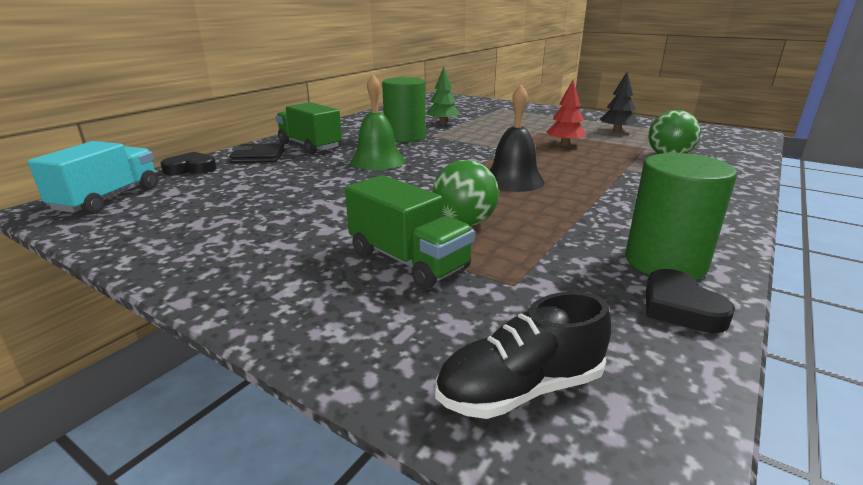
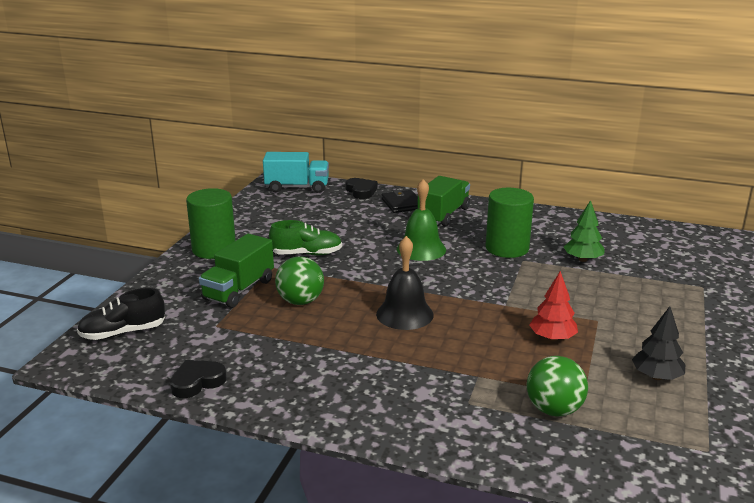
camera: 75 degrees right, 0 degrees up
black shoe [435,291,611,419] -> black shoe turned 75 degrees counterclockwise [77,288,165,340]
green cylinder [625,153,737,280] -> green cylinder moved to [186,188,236,259]
none -> green shoe [269,220,342,255]

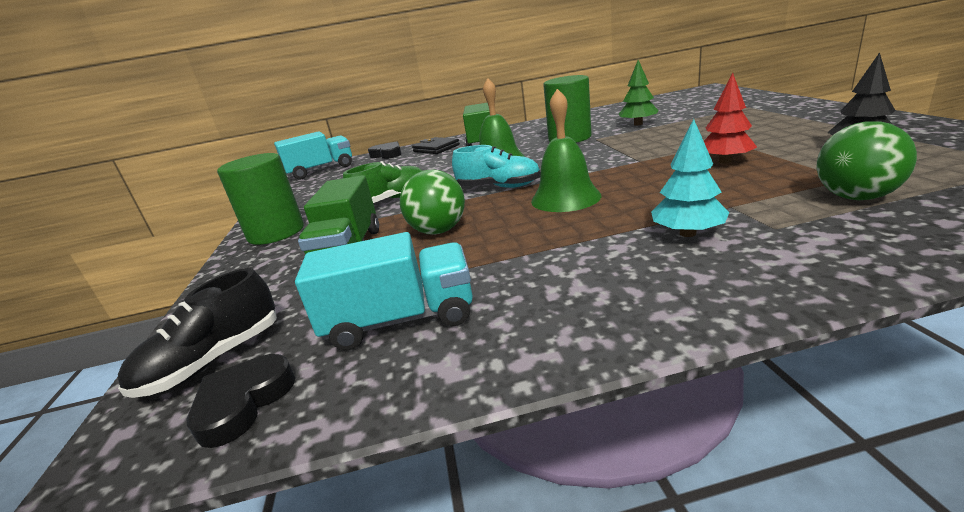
camera: 25 degrees left, 0 degrees up
black heart [170,360,227,398] -> black heart moved to [187,354,295,448]
black bell [376,236,434,330] -> green bell [531,89,601,212]
none -> turquoise truck [295,232,473,350]
none -> turquoise shoe [452,145,541,188]
none -> turquoise tree [651,119,729,237]

